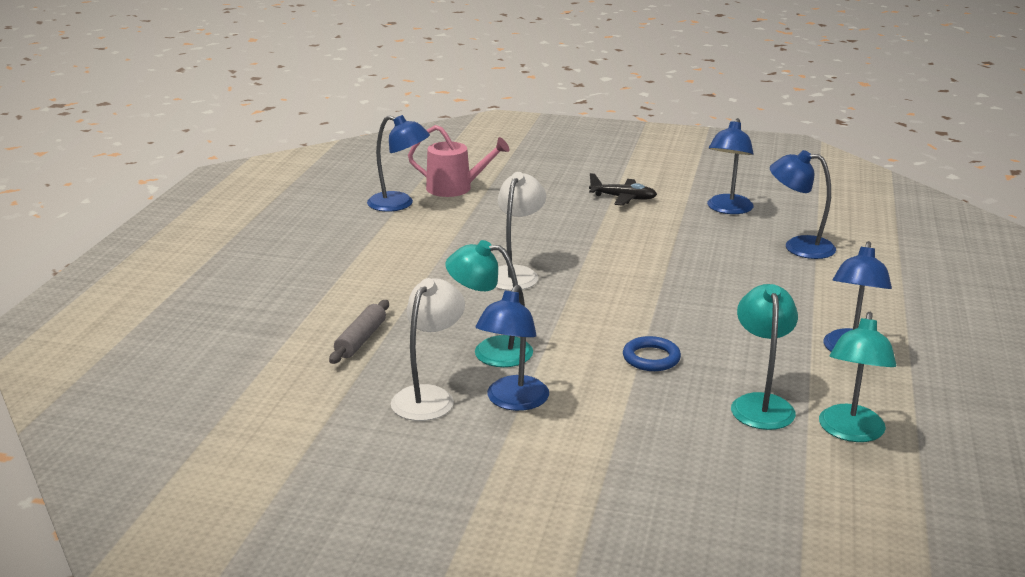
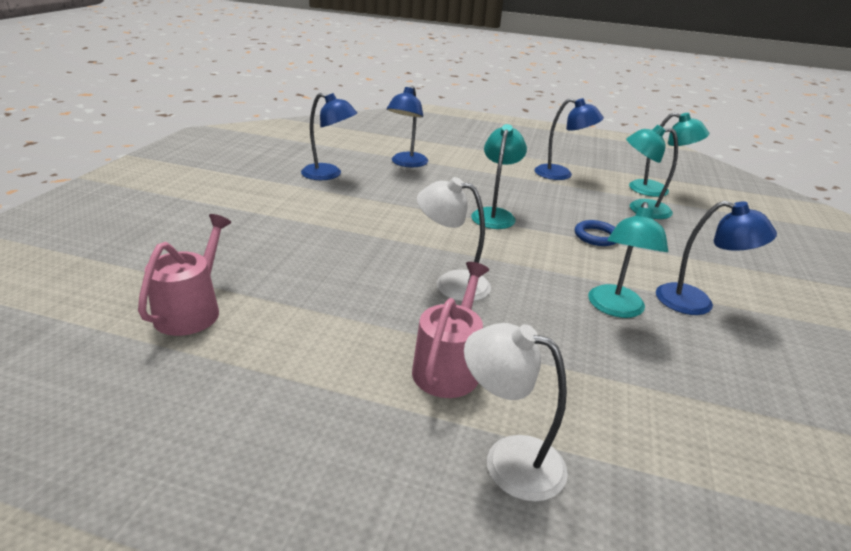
camera: 90 degrees left, 5 degrees up
grey rolling pin [329,300,389,364] -> none
blue lamp [367,115,430,211] -> none
white lamp [391,278,465,421] -> white lamp moved to [464,323,568,502]
black plane [589,173,657,206] -> none
none -> pink watering can [412,262,489,398]
none -> turquoise lamp [471,124,527,229]

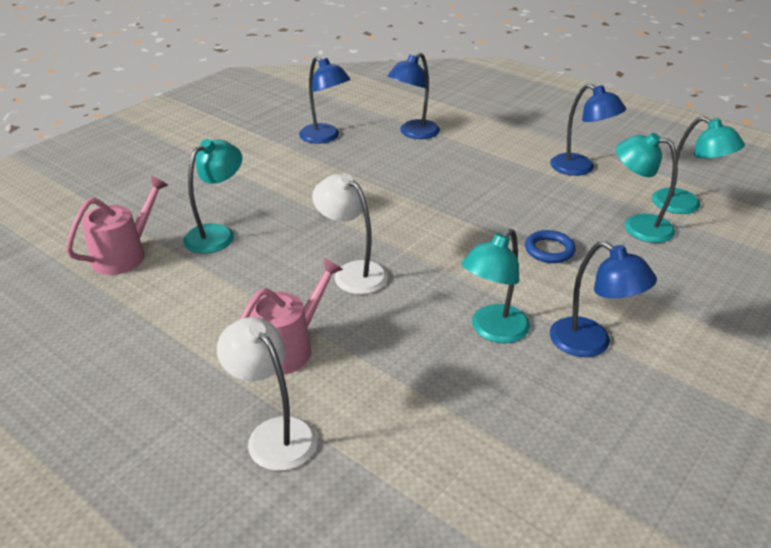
camera: 25 degrees right, 5 degrees up
turquoise lamp [471,124,527,229] -> turquoise lamp moved to [183,139,242,253]

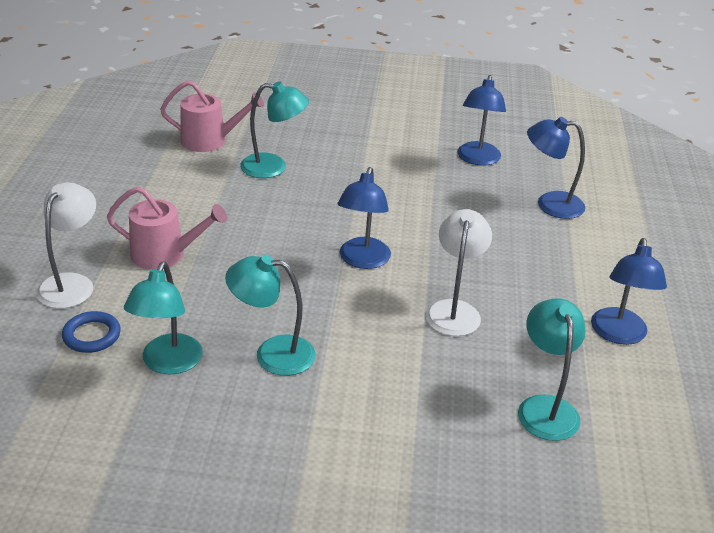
camera: 55 degrees right, 0 degrees up
white lamp [312,174,388,294] -> white lamp moved to [426,209,492,336]
blue ring [525,230,576,263] -> blue ring moved to [62,311,121,353]
blue lamp [550,241,657,357] -> blue lamp moved to [338,167,391,269]
turquoise lamp [652,116,745,214] -> turquoise lamp moved to [124,261,203,375]

